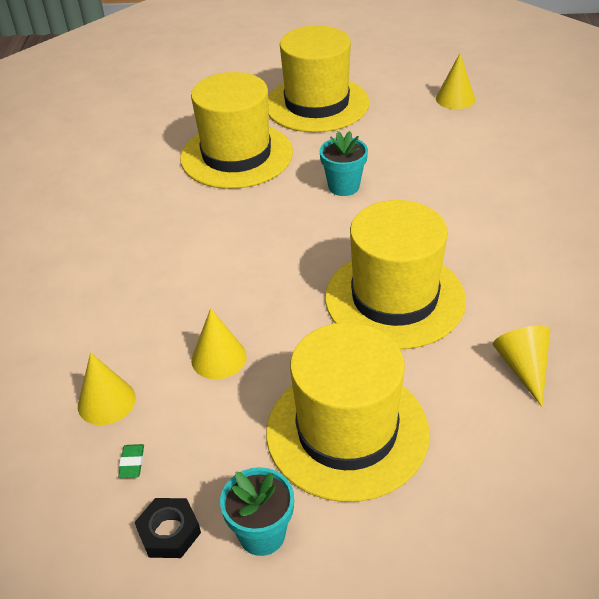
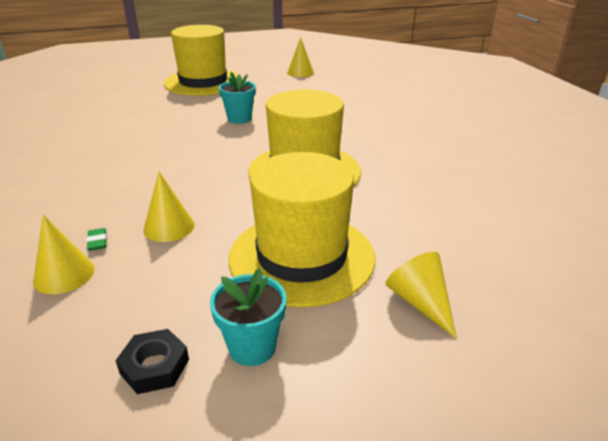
camera: 20 degrees left, 10 degrees down
green eraser [118,444,144,478] -> green eraser moved to [87,228,107,251]
yellow hat [180,72,293,189] -> none
yellow cone [493,326,550,407] -> yellow cone moved to [386,252,457,339]

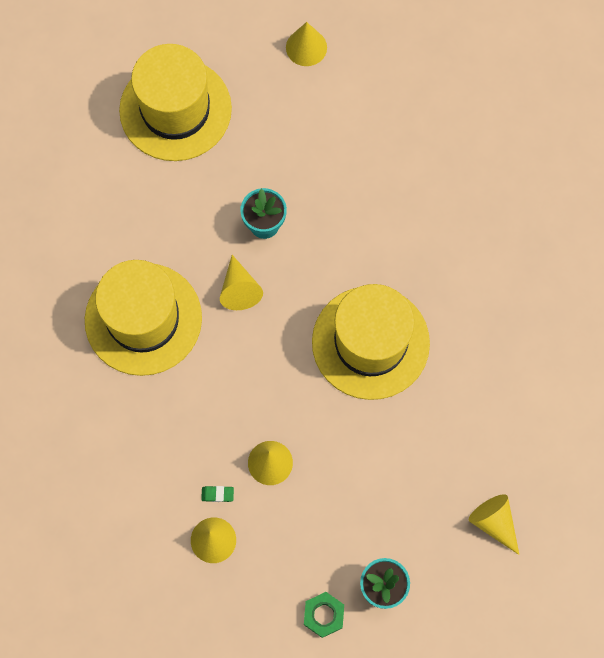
camera: 10 degrees left, 40 degrees up
green eraser [87,228,107,251] -> green eraser turned 60 degrees counterclockwise [201,486,234,502]
black nut [115,329,189,394] -> green nut [304,592,344,638]
yellow hat [229,152,375,308] -> yellow hat moved to [85,260,202,376]
none -> yellow cone [220,255,263,310]

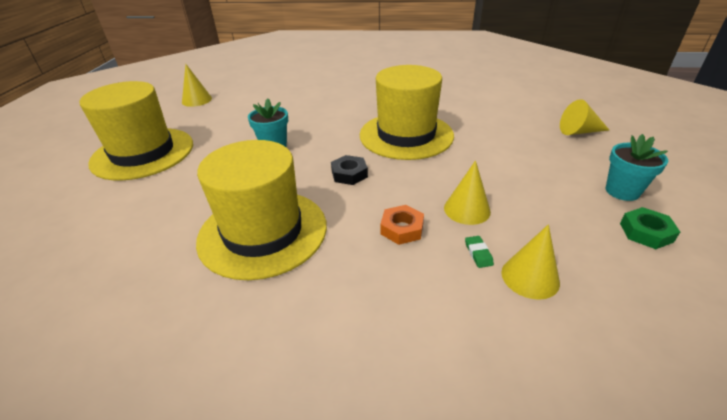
camera: 55 degrees left, 35 degrees down
green eraser [201,486,234,502] -> green eraser turned 45 degrees counterclockwise [465,236,494,268]
yellow cone [220,255,263,310] -> none
none -> black nut [331,155,368,185]
none -> orange nut [380,205,424,245]

